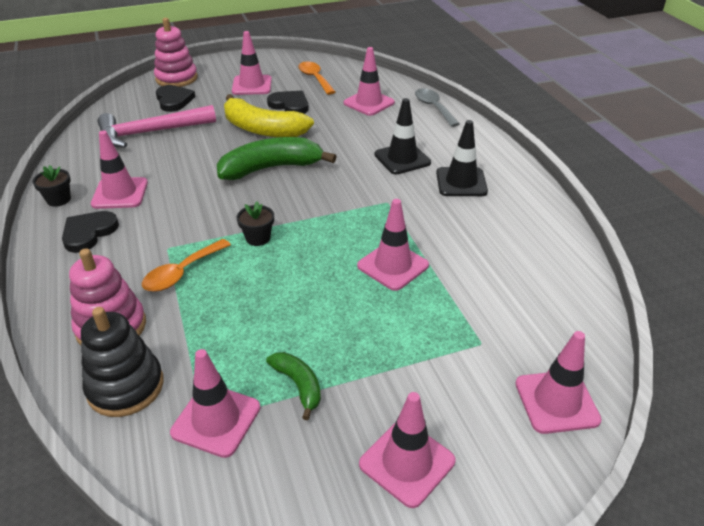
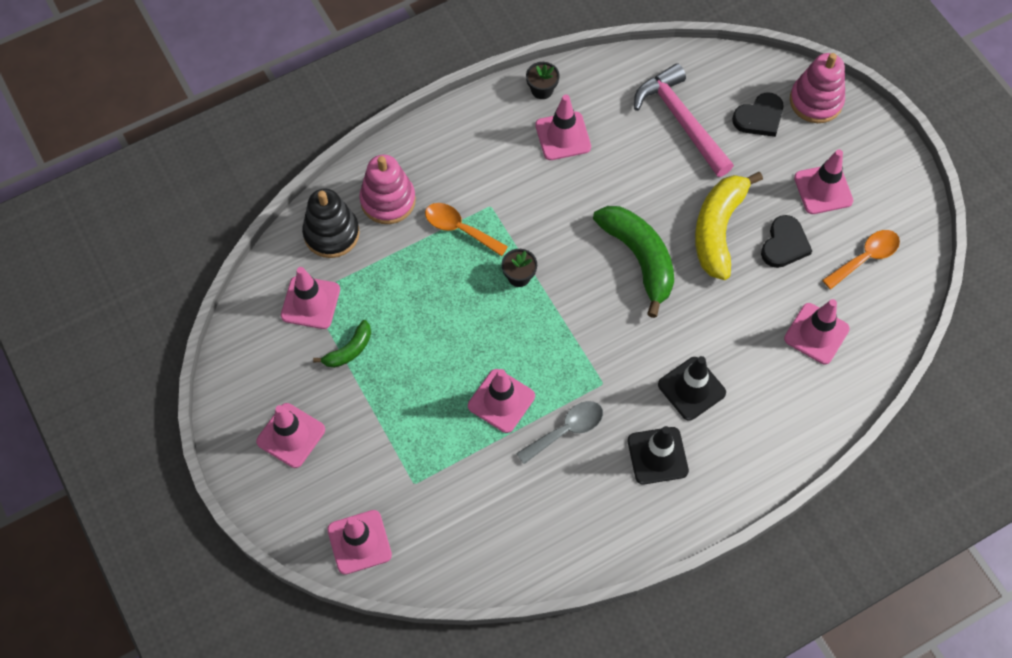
camera: 80 degrees right, 25 degrees up
black heart [62,211,119,253] -> none
grey spoon [415,88,460,127] -> grey spoon moved to [516,401,603,464]

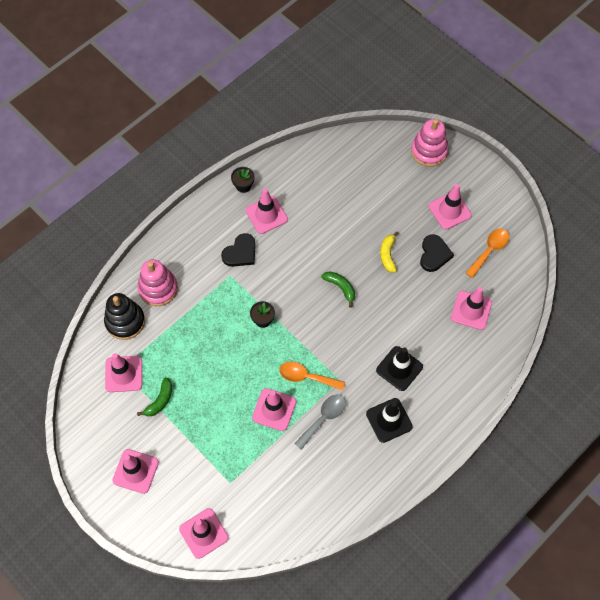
camera: 15 degrees left, 0 degrees up
orange spoon [425,203,508,256] -> orange spoon moved to [279,362,345,390]
green banana [593,206,674,318] -> green banana [321,271,355,308], size x0.51
pink hammer [634,63,734,177] -> none
yellow banana [695,172,763,280] -> yellow banana [380,232,399,272], size x0.51
black heart [732,92,783,137] -> black heart moved to [221,233,256,267]

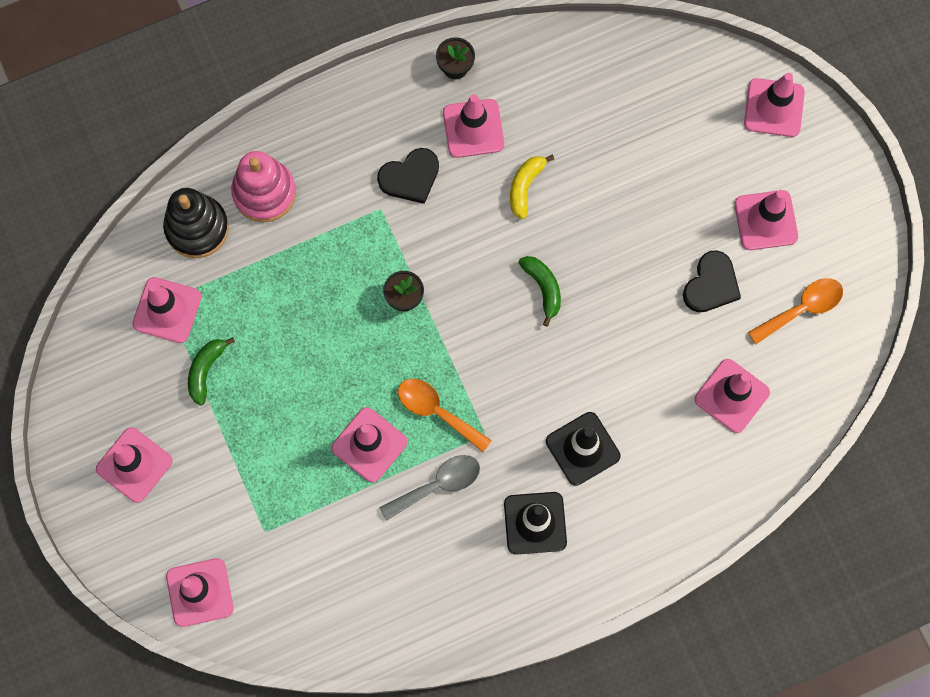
camera: 20 degrees right, 10 degrees up
green banana [137,377,172,416] -> green banana turned 150 degrees clockwise [188,337,235,405]
yellow banana [380,232,399,272] -> yellow banana moved to [510,155,554,219]
pink stacking toy [411,119,449,167] -> pink traffic cone [744,73,805,137]

